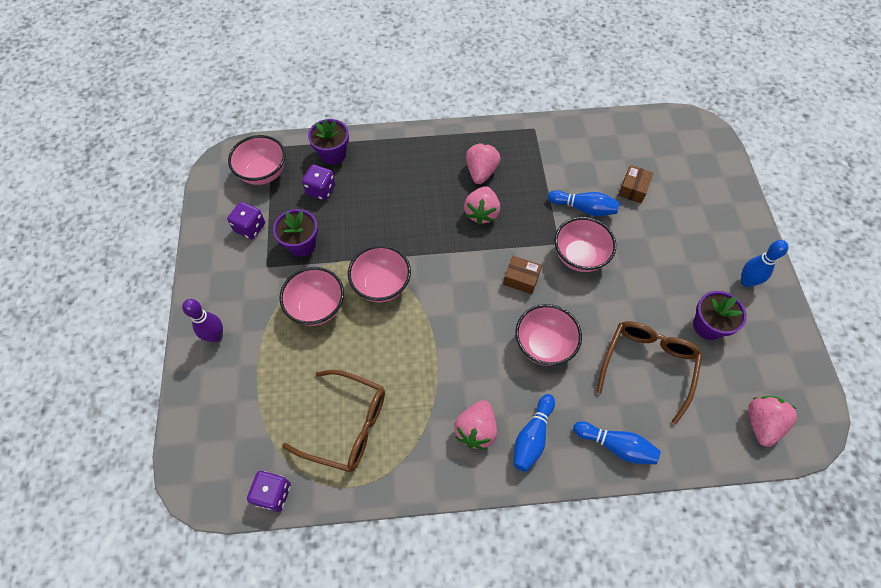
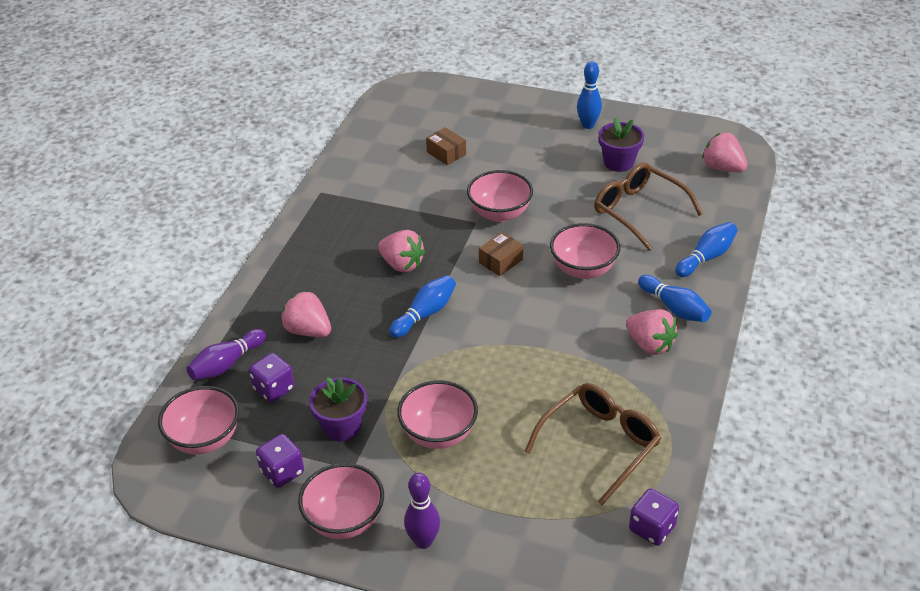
camera: 65 degrees left, 20 degrees down
purple flower pot [308,119,349,165] -> purple bowling pin [187,329,266,380]
pink bowl [348,245,411,302] -> pink bowl moved to [298,463,384,539]
pink strawberry [466,143,501,184] -> pink strawberry moved to [281,290,331,337]
blue bowling pin [548,190,620,216] -> blue bowling pin moved to [389,275,456,338]

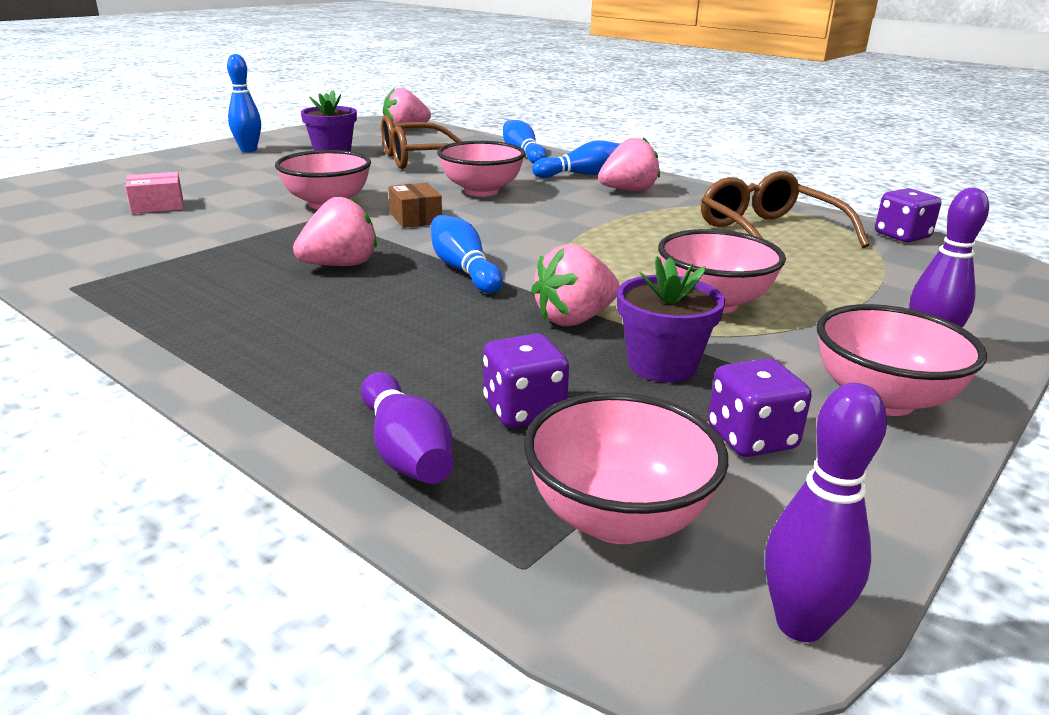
camera: 70 degrees left, 15 degrees down
pink strawberry [281,290,331,337] -> pink strawberry moved to [531,244,620,326]
brown box [426,127,466,165] -> pink box [125,172,183,214]
none -> purple bowling pin [765,383,887,642]

